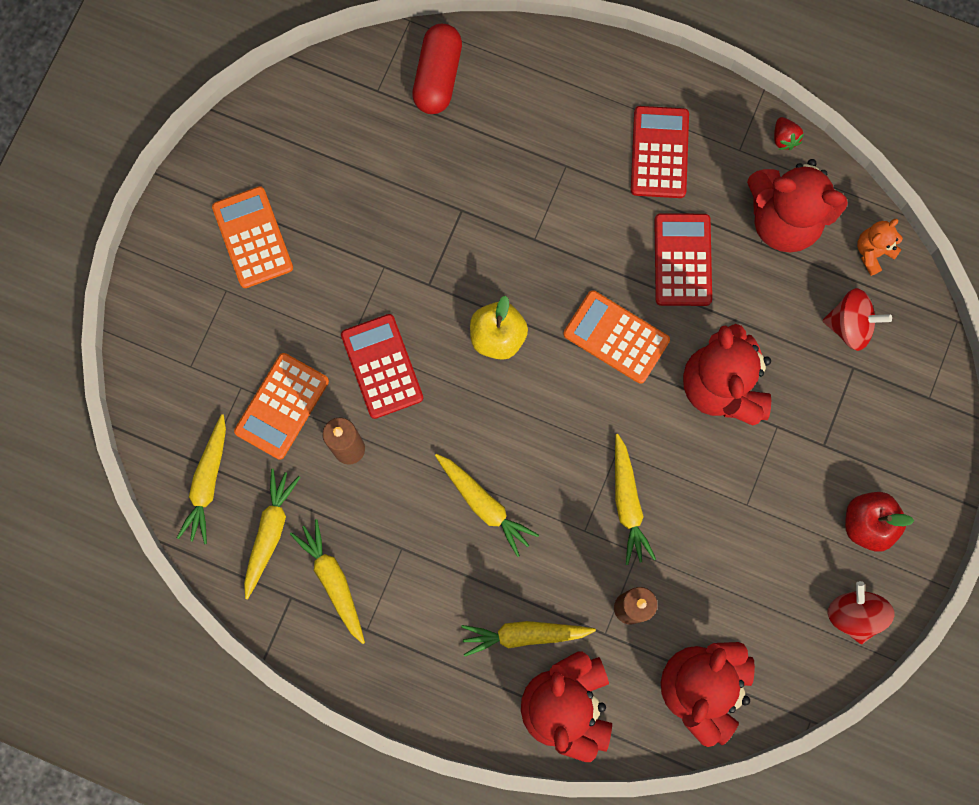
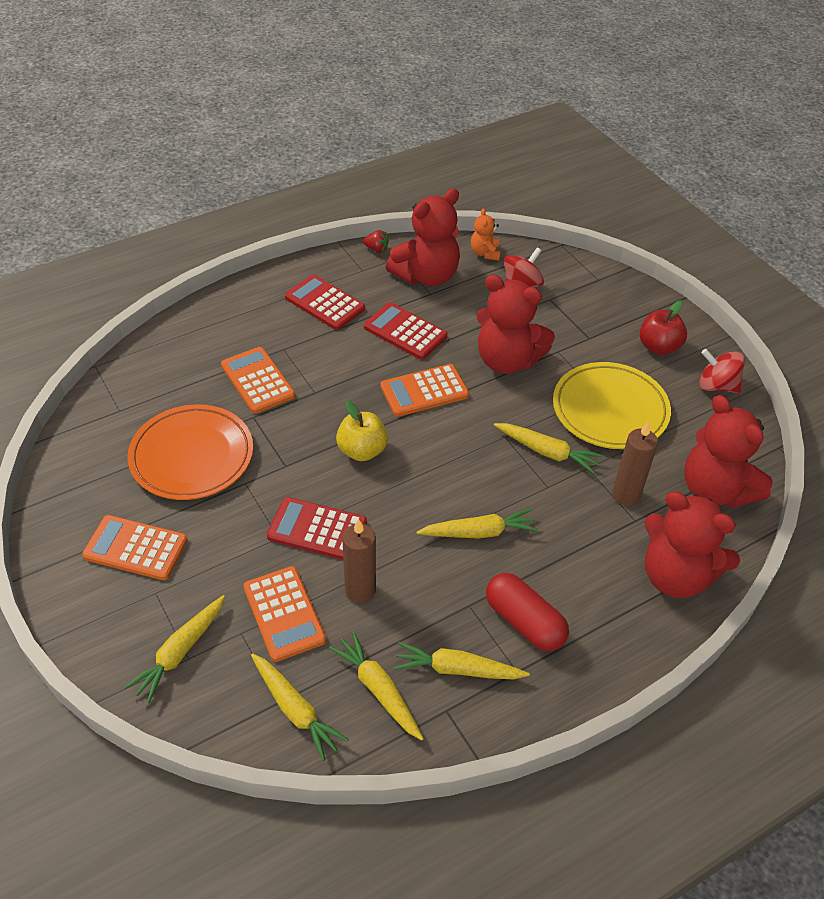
camera: 55 degrees left, 30 degrees down
red capsule [412,24,462,114] -> red capsule moved to [486,573,569,651]
yellow carrot [461,621,596,656] -> yellow carrot moved to [125,595,225,703]
none -> orange plate [127,404,253,500]
none -> orange calculator [221,347,295,414]
none -> yellow plate [553,362,671,449]

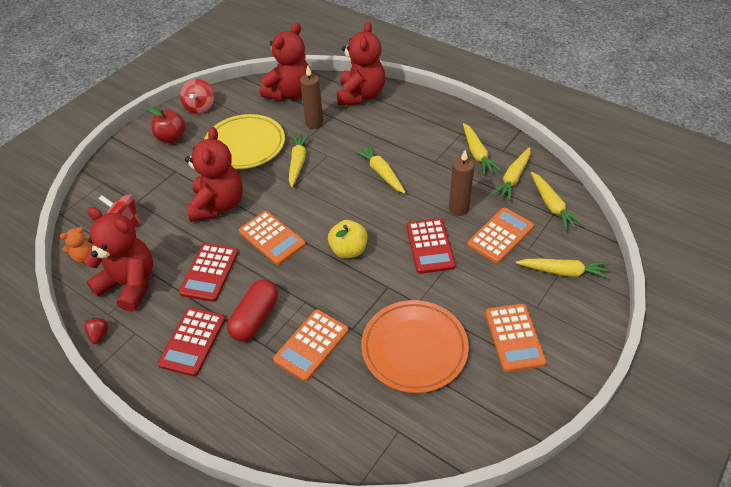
camera: 110 degrees left, 0 degrees up
yellow carrot [251,653,349,761] -> yellow carrot turned 135 degrees clockwise [531,172,584,231]
red capsule [486,573,569,651] -> red capsule moved to [227,279,278,342]

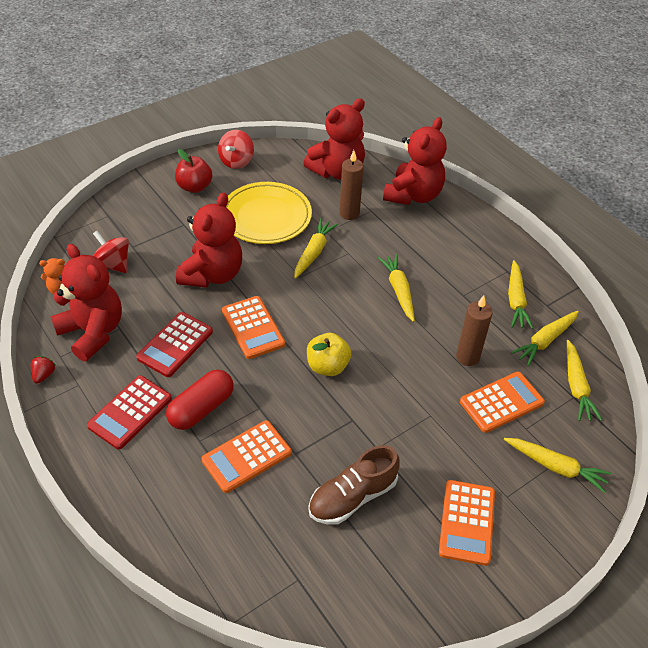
camera: 15 degrees right, 0 degrees up
orange plate [361,300,469,393] -> brown shoe [308,445,400,525]
red calculator [406,218,456,274] -> none

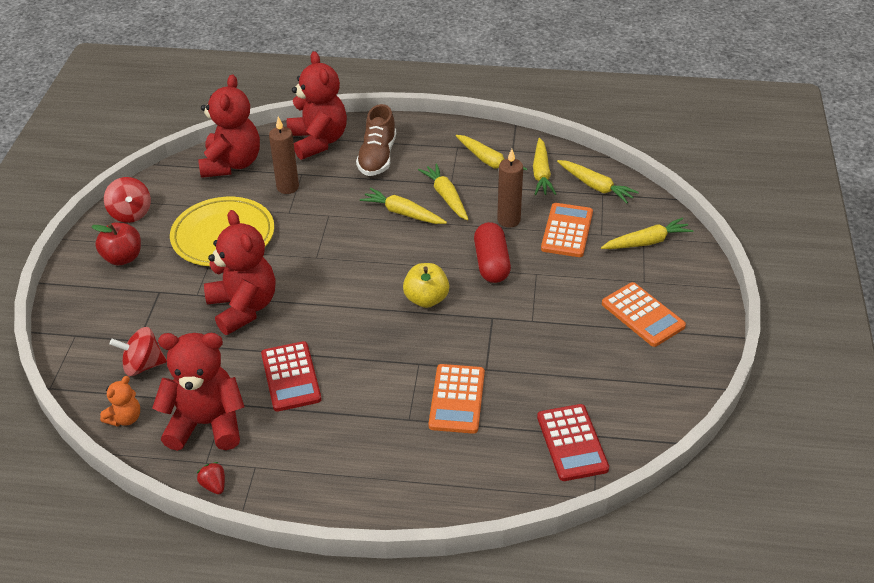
camera: 45 degrees left, 5 degrees down
red calculator [87,376,172,449] -> red calculator moved to [537,404,609,481]
red capsule [166,370,234,430] -> red capsule moved to [474,222,511,283]
orange calculator [222,296,285,359] -> none
yellow carrot [294,218,338,279] -> yellow carrot moved to [418,163,469,221]
brown shoe [308,445,400,525] -> brown shoe moved to [356,104,396,176]

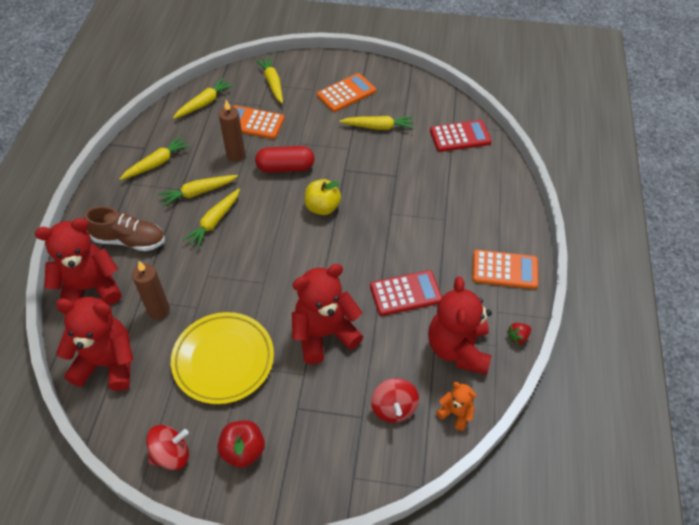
camera: 90 degrees left, 10 degrees up
orange calculator [429,364,485,434] -> orange calculator moved to [472,250,538,289]
yellow carrot [533,138,556,195] -> yellow carrot moved to [339,116,414,130]

